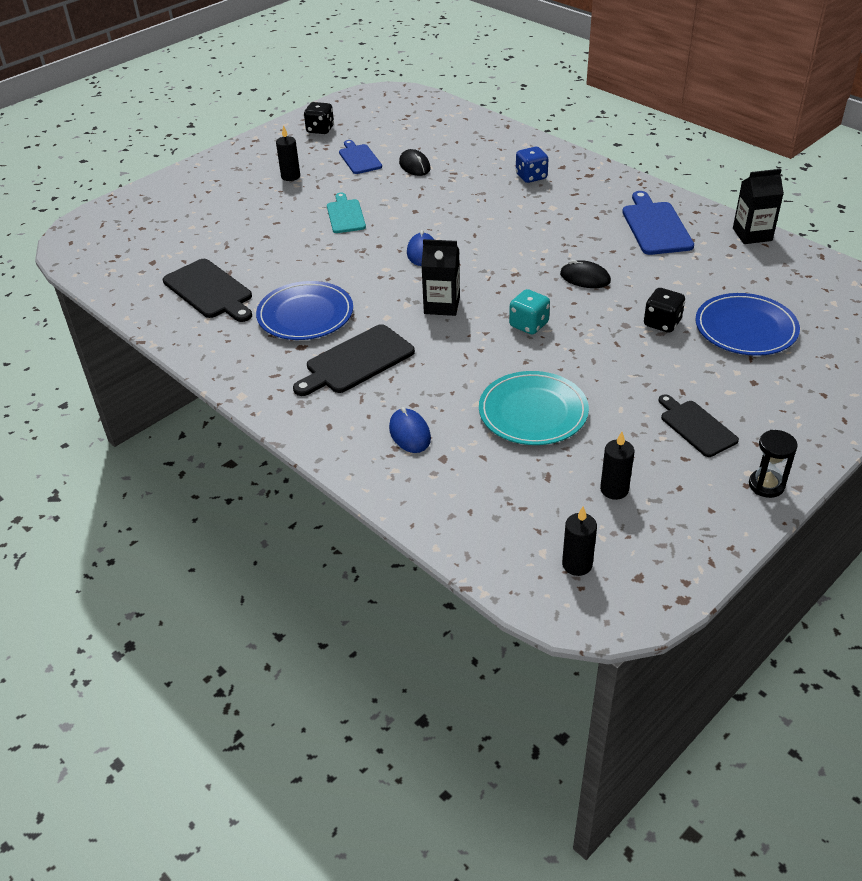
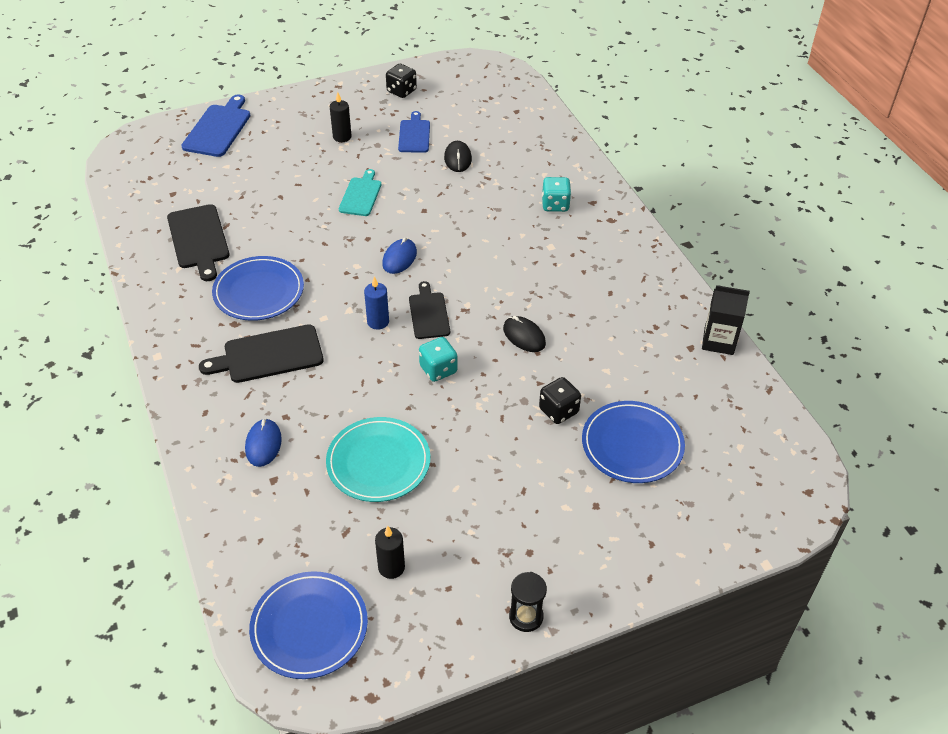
camera: 20 degrees right, 5 degrees up
black carton [421,239,460,316] -> blue candle [364,276,389,330]
blue dice [516,147,548,183] -> turquoise dice [542,177,571,212]
black candle [562,506,597,576] -> blue plate [249,571,368,679]
blue cutting board [622,191,694,255] -> blue cutting board moved to [181,95,250,157]
black cutting board [658,394,739,457] -> black cutting board moved to [409,281,450,339]

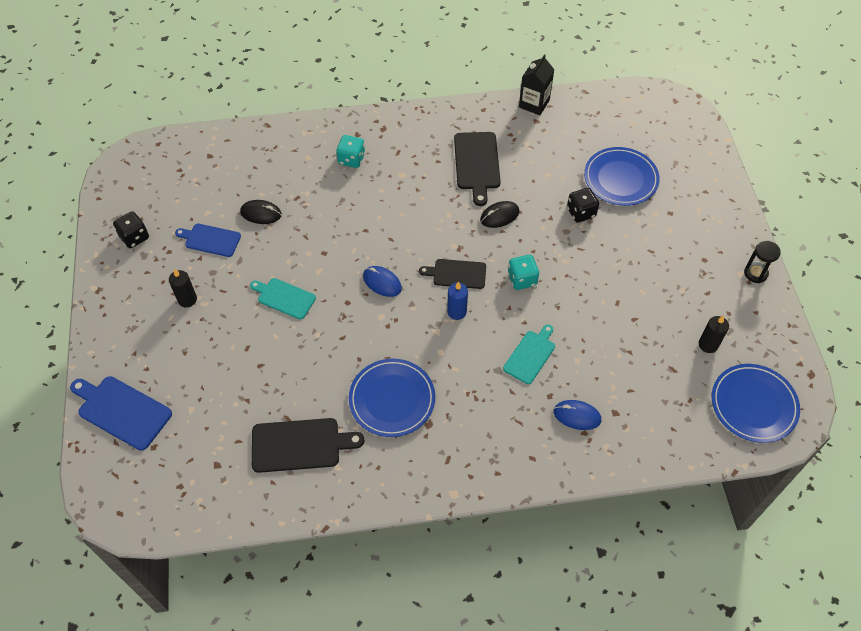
camera: 75 degrees left, 10 degrees up
black cutting board [199,324,324,383] -> black cutting board moved to [454,132,501,206]
turquoise plate [326,417,430,502] -> none
none -> turquoise cutting board [503,325,555,384]

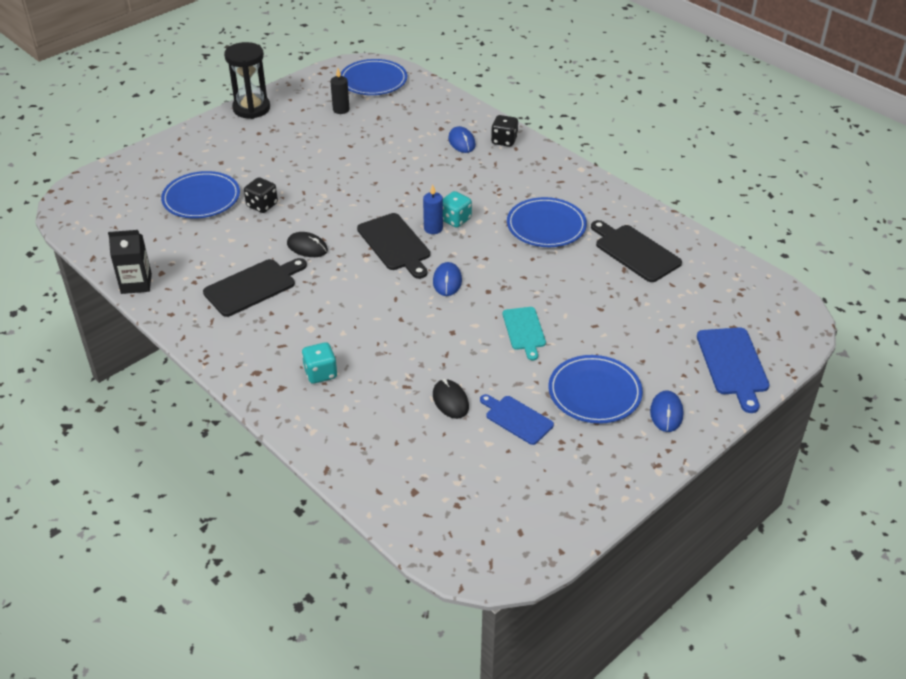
camera: 125 degrees left, 15 degrees down
black dice [113,211,149,248] -> black dice moved to [491,115,518,147]
black candle [169,269,197,307] -> blue plate [548,355,643,424]
blue cutting board [175,224,241,257] -> blue cutting board turned 150 degrees clockwise [480,394,554,445]
black cutting board [419,259,486,289] -> black cutting board [357,213,430,279], size x1.50
turquoise cutting board [503,325,555,384] -> none
turquoise dice [508,255,539,290] -> turquoise dice moved to [443,191,472,228]
black hourglass [744,241,781,283] -> black hourglass [224,42,270,119], size x1.79
none -> blue mouse [650,390,683,432]

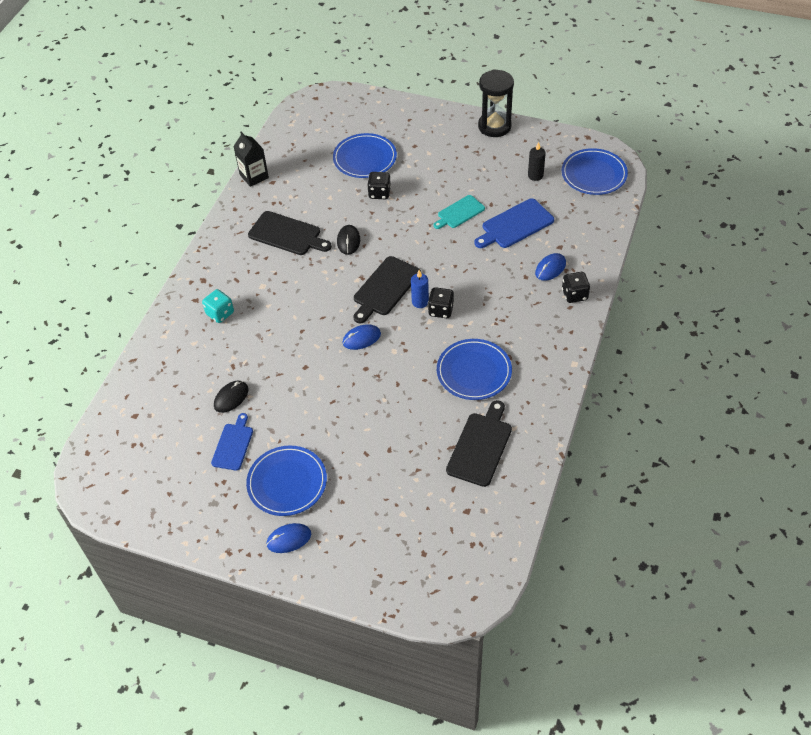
camera: 65 degrees right, 10 degrees up
turquoise dice [443,191,472,228] -> black dice [428,287,454,318]
turquoise cutting board [503,307,546,360] -> turquoise cutting board moved to [433,195,485,229]
blue cutting board [697,327,769,413] -> blue cutting board moved to [474,198,554,248]

